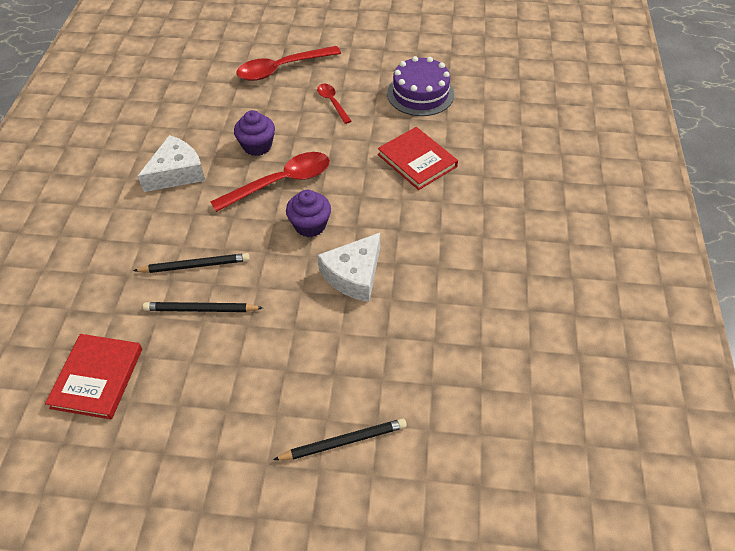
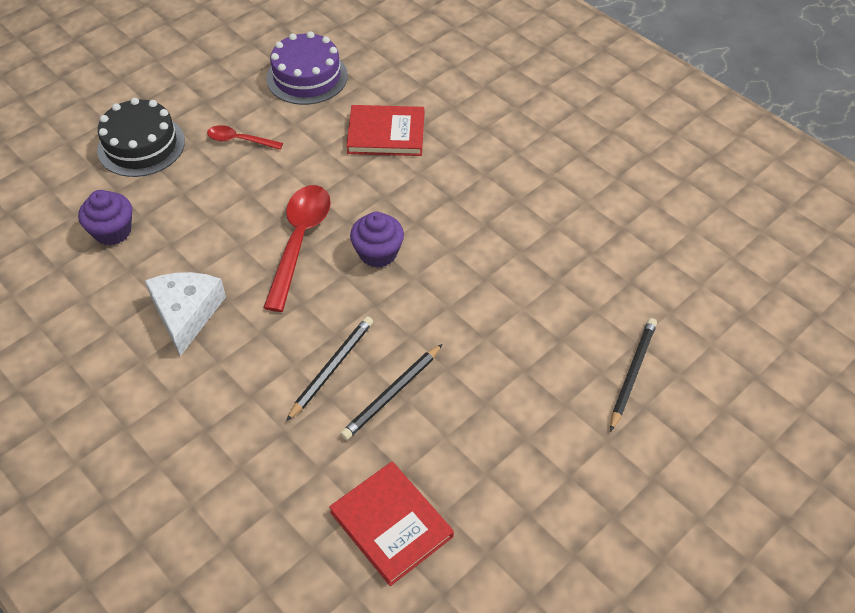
camera: 50 degrees left, 0 degrees up
purple cupcake [234,110,275,156] -> purple cupcake moved to [78,190,132,246]
red spoon [236,46,341,81] -> black cake [97,98,185,177]
white cheese [317,233,380,302] -> none

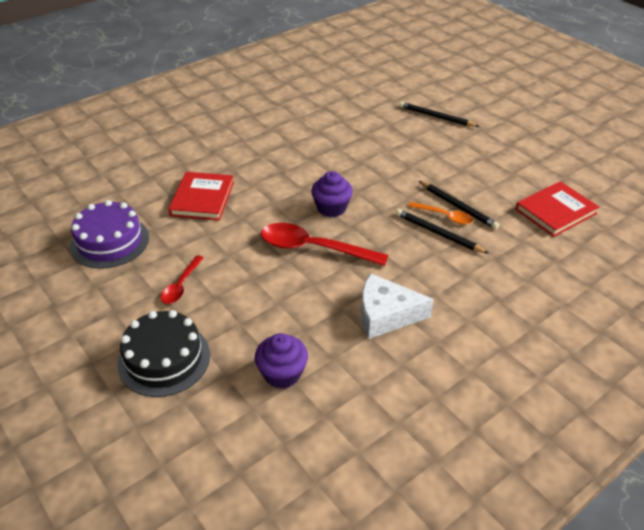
camera: 85 degrees left, 10 degrees down
none -> orange spoon [408,202,473,225]

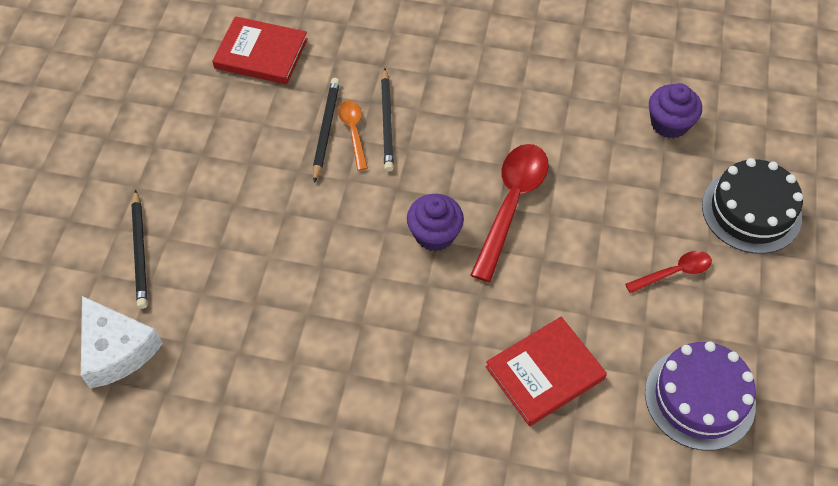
camera: 130 degrees left, 15 degrees up
red spoon [261,223,388,266] -> red spoon turned 135 degrees counterclockwise [471,144,549,282]
white cheese [361,273,434,339] -> white cheese moved to [81,296,163,389]

